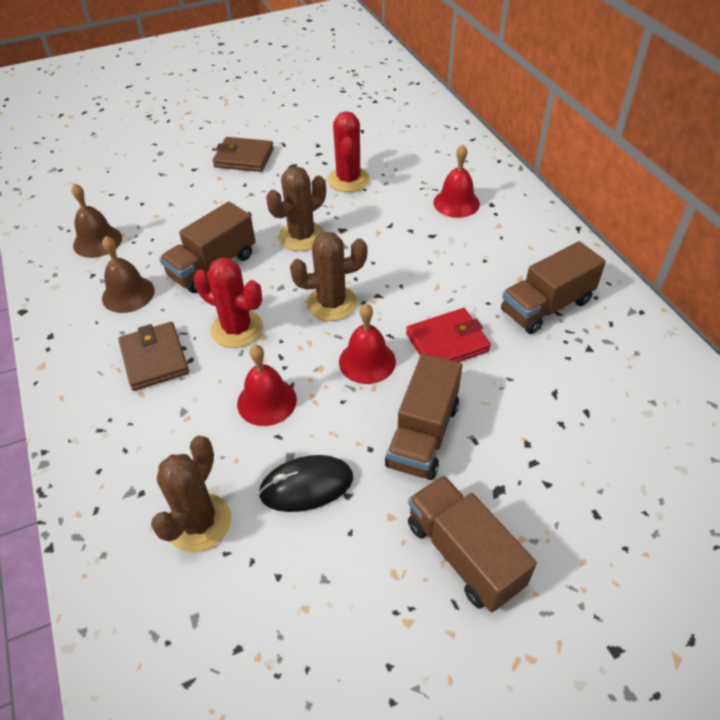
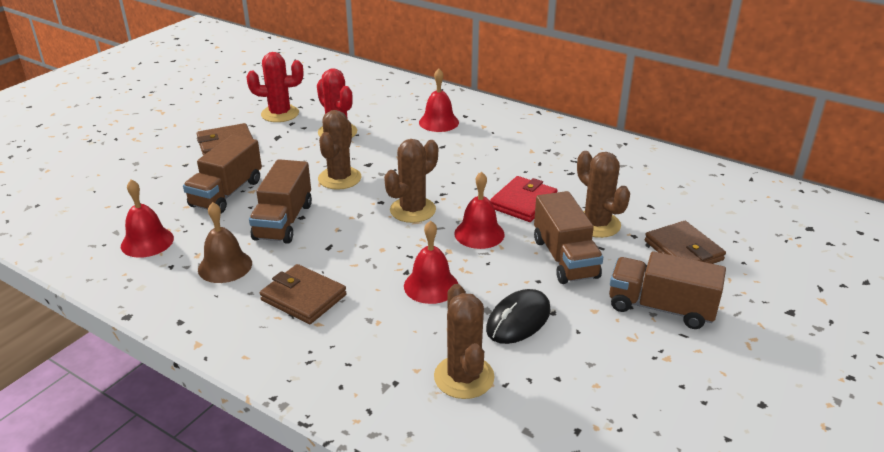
camera: 35 degrees left, 15 degrees down
brown bell [71,183,122,258] -> red bell [121,179,174,258]
red cactus [194,257,263,348] -> red cactus moved to [246,52,303,122]
brown truck [501,241,606,334] -> brown truck moved to [183,135,262,213]
none -> brown cactus [577,151,630,238]
none -> brown wallet [645,221,726,264]

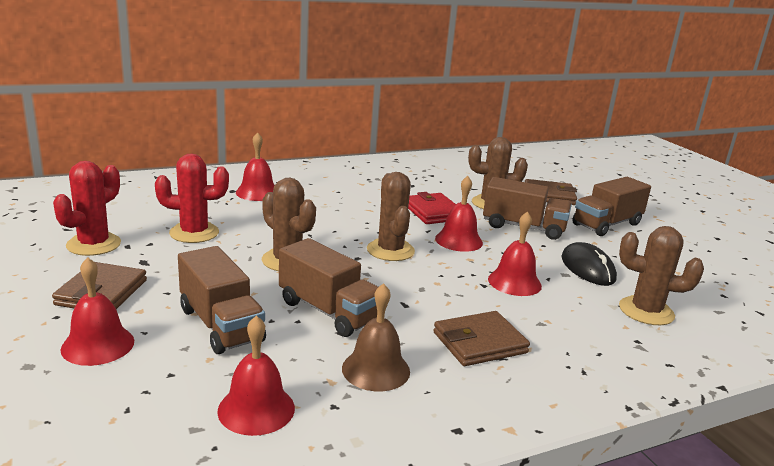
camera: 60 degrees left, 10 degrees down
none -> red bell [60,257,134,366]

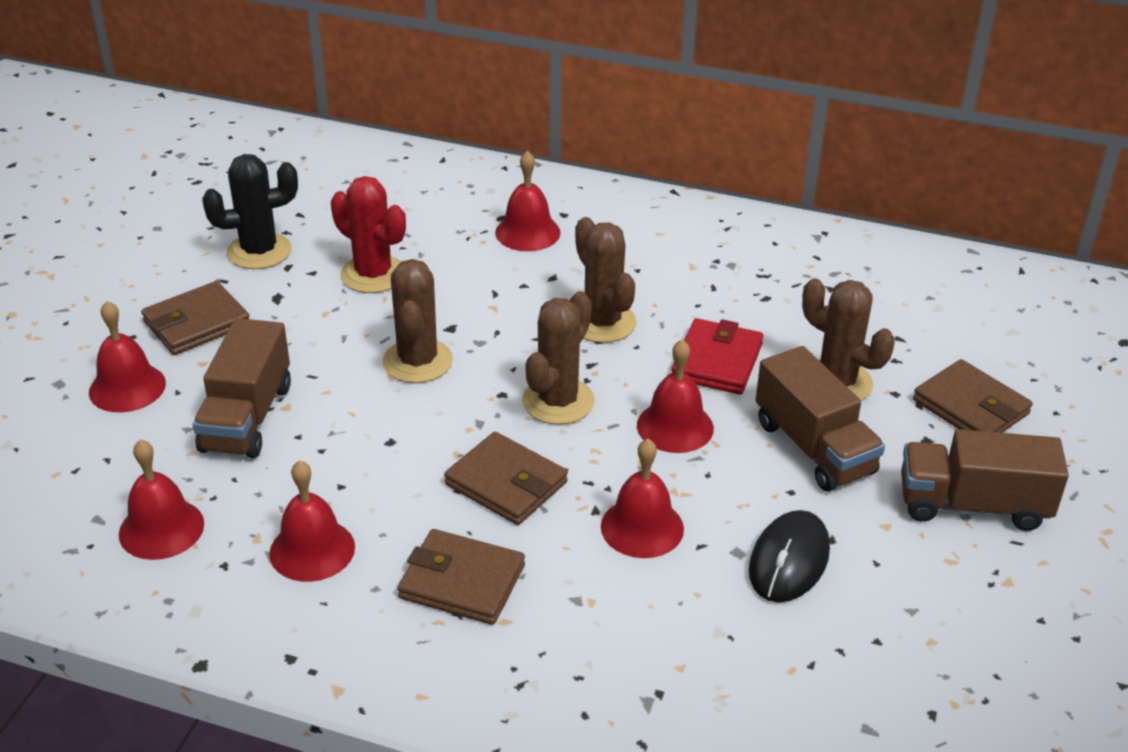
camera: 45 degrees right, 15 degrees up
red cactus [53,161,121,256] -> black cactus [202,154,298,269]
brown truck [279,238,378,337] -> none
brown bell [342,283,410,392] -> red bell [269,460,355,582]
brown cactus [619,226,704,325] -> brown cactus moved to [575,217,637,343]
none -> brown wallet [444,432,568,525]

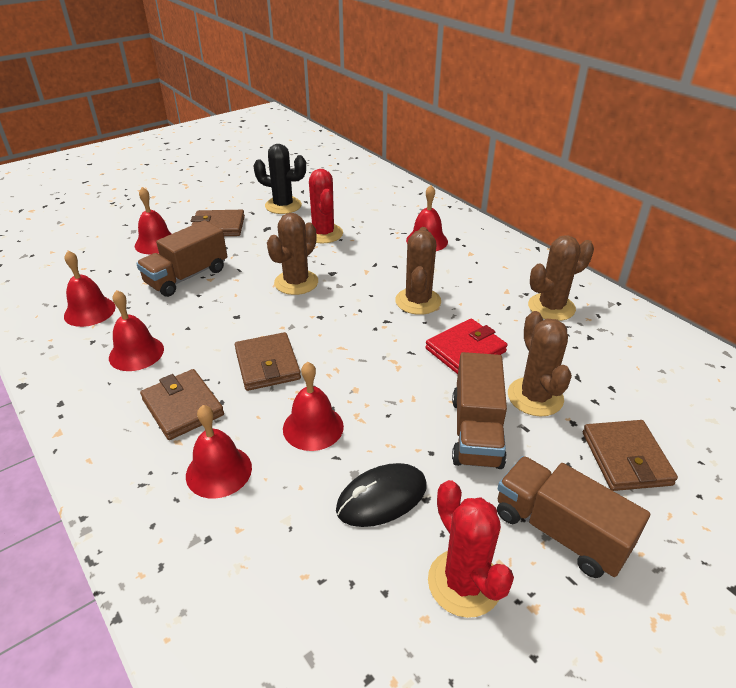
camera: 35 degrees right, 0 degrees up
brown cactus [522,291,595,425] -> brown cactus moved to [528,235,594,321]
red bell [637,340,714,453] -> red bell moved to [186,405,252,499]
none -> red cactus [428,480,514,618]

